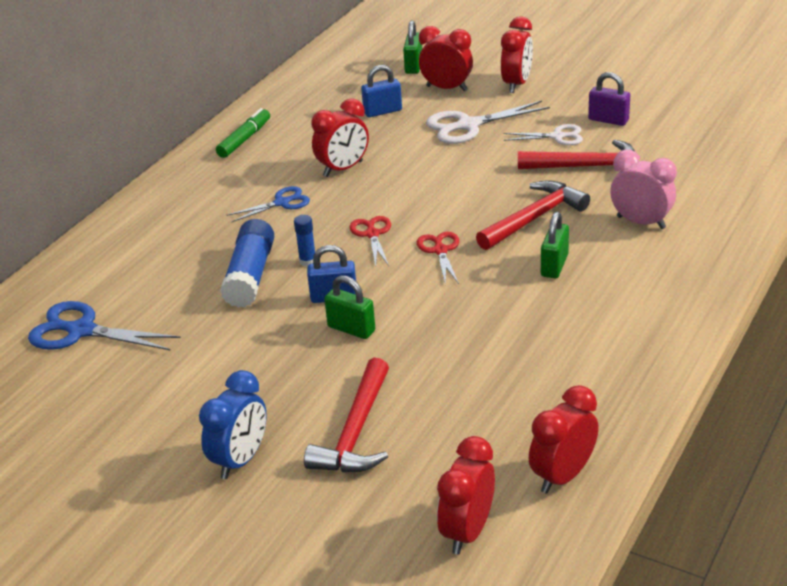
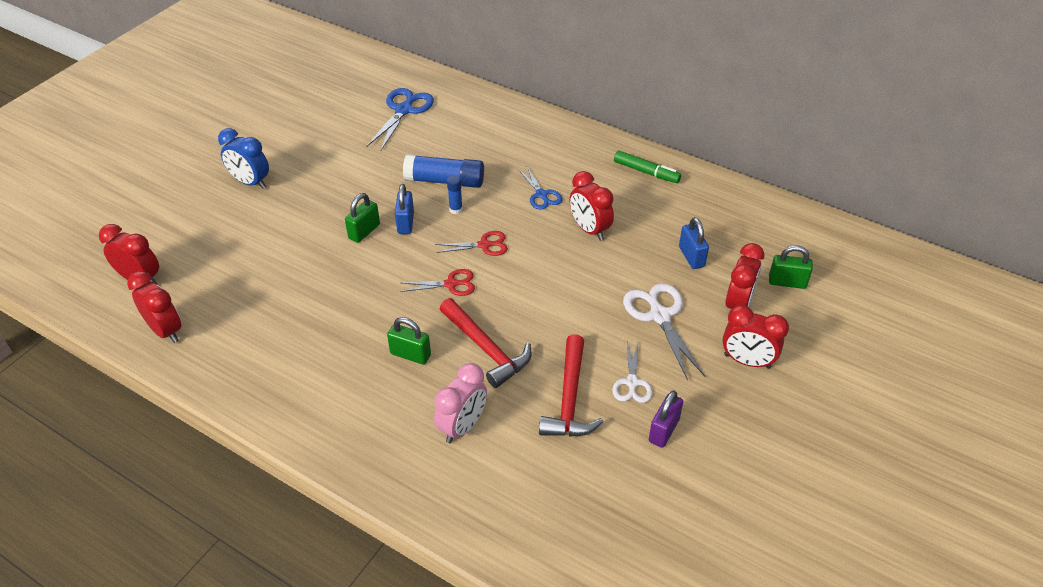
camera: 90 degrees right, 10 degrees up
red hammer [304,358,389,473] -> none

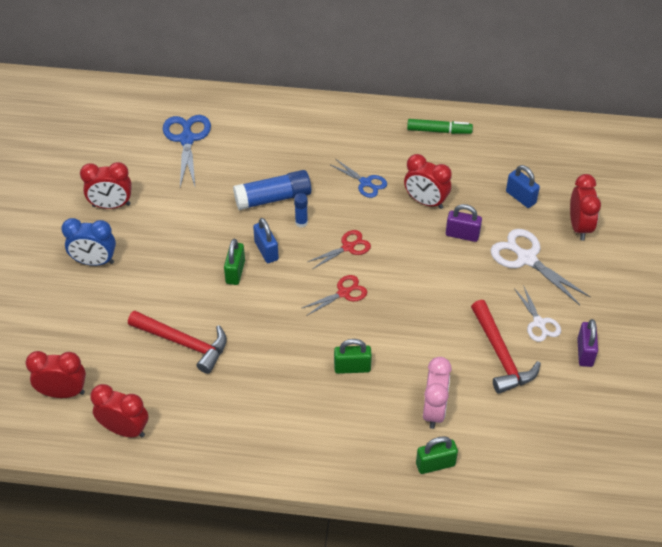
camera: 25 degrees left, 5 degrees up
red hammer [440,298,531,388] -> red hammer moved to [128,310,227,374]
red clock [723,305,789,369] -> red clock moved to [80,162,132,209]
green padlock [769,245,813,289] -> green padlock moved to [416,436,458,474]
none -> purple padlock [446,204,482,242]

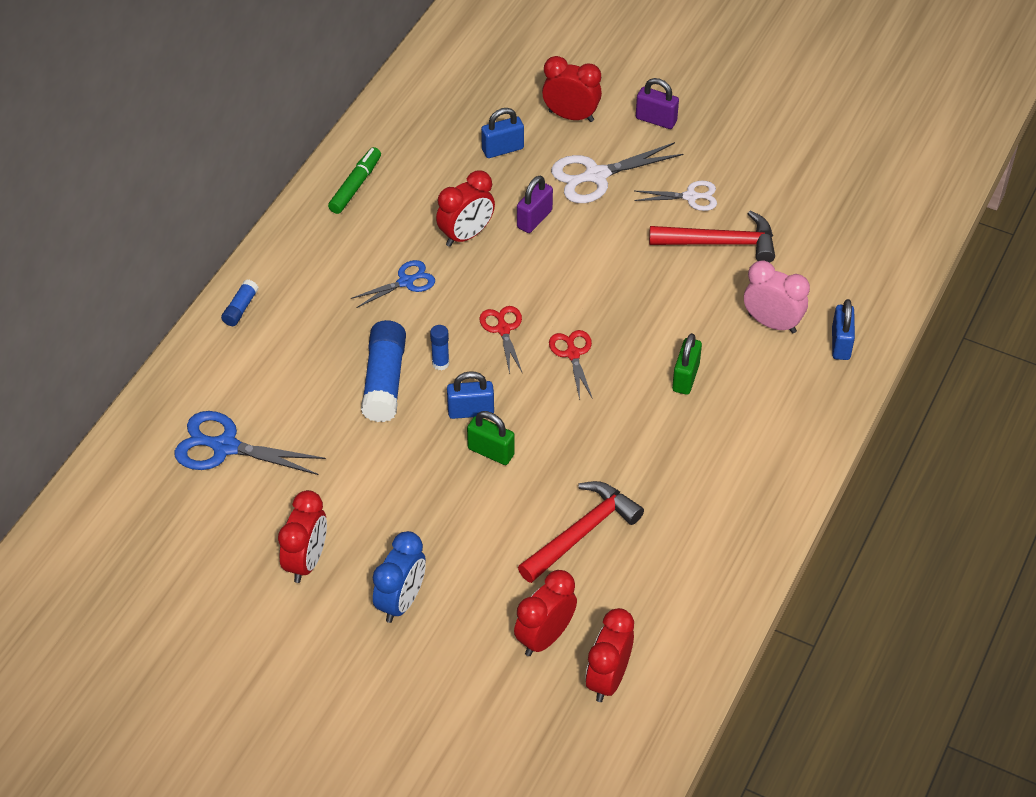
camera: 70 degrees left, 0 degrees up
red clock [90,384,148,438] -> red clock moved to [514,570,577,656]
green padlock [416,436,458,474] -> blue padlock [832,299,855,360]
purple padlock [577,319,598,367] -> purple padlock moved to [636,78,679,129]
none -> blue glue stick [221,279,258,326]

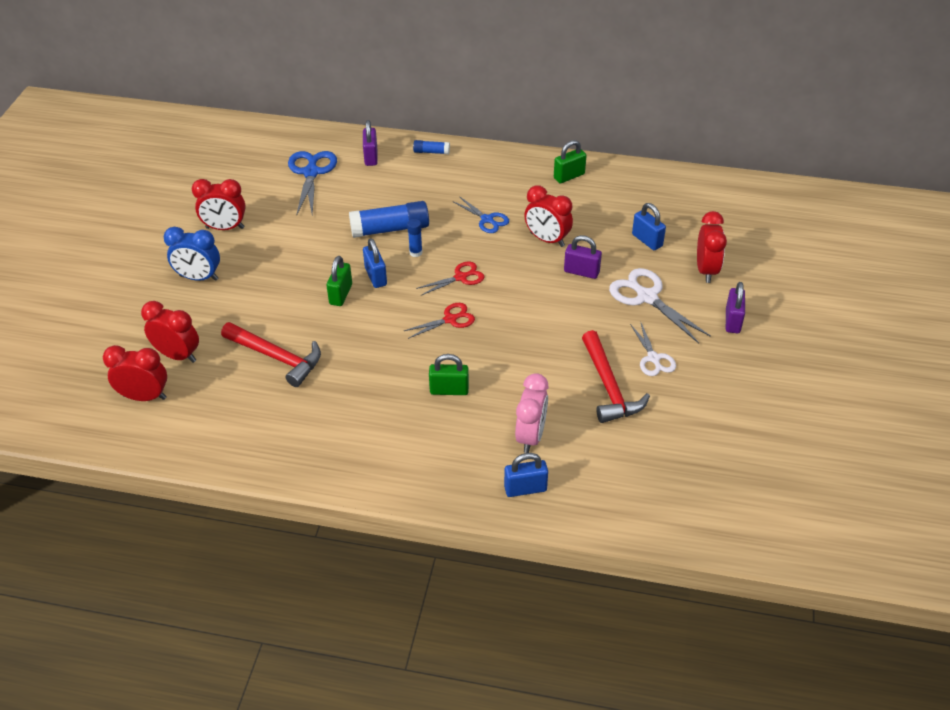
camera: 75 degrees right, 5 degrees down
green marker [328,147,381,214] -> green padlock [554,140,587,183]
none -> purple padlock [363,120,378,166]

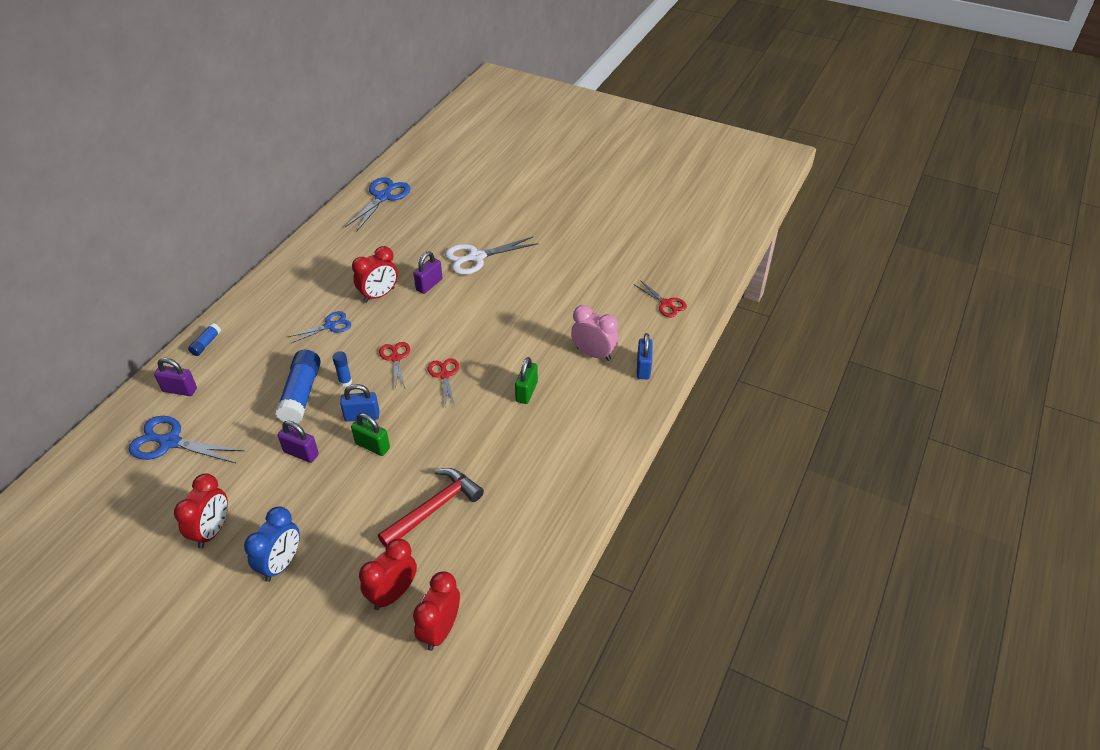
camera: 75 degrees left, 0 degrees up
green padlock [554,140,587,183] -> none
red hammer [582,330,650,423] -> none
white scissors [630,321,676,376] -> none
blue padlock [632,203,666,250] -> none
red clock [697,211,727,283] -> none
purple padlock [726,282,745,333] -> purple padlock moved to [278,421,319,463]
none -> blue scissors [345,177,411,231]
none -> red scissors [635,280,687,317]

